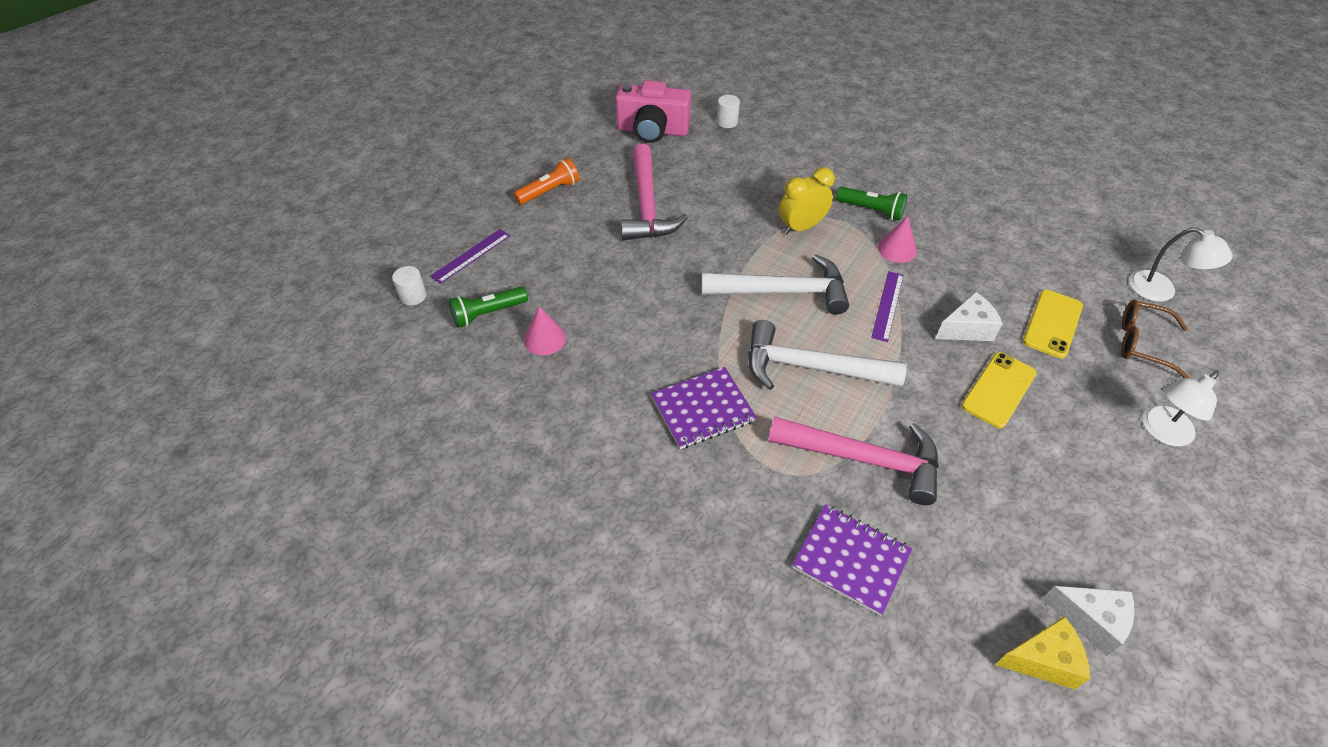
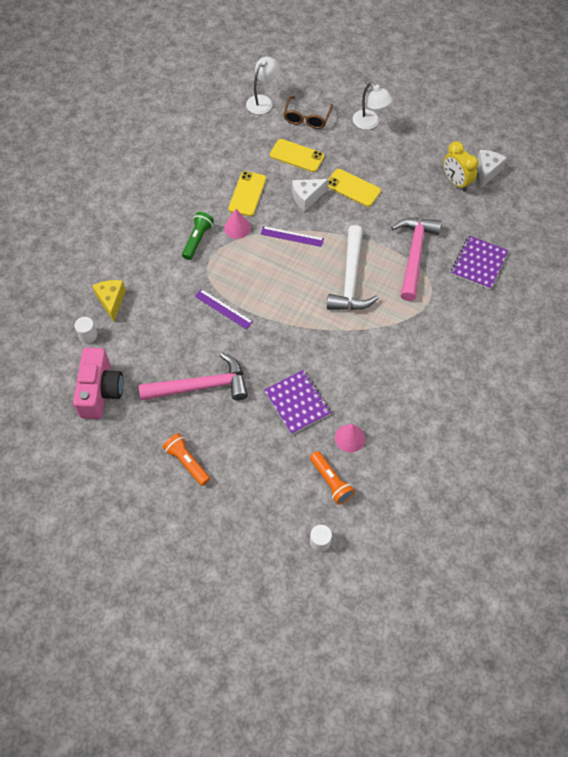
camera: 95 degrees left, 10 degrees up
purple ruler [430,229,510,284] -> purple ruler moved to [195,289,253,329]
green flashlight [449,286,528,328] -> orange flashlight [310,451,355,505]
purple notebook [651,367,757,449] -> purple notebook moved to [264,370,331,435]
white hammer [701,254,849,315] -> none
yellow clock [779,167,835,235] -> yellow clock moved to [443,141,479,192]
white cheese [935,292,1002,341] -> white cheese turned 90 degrees counterclockwise [292,179,328,211]
yellow cheese [995,616,1090,689] -> yellow cheese moved to [92,280,126,322]
none -> yellow phone [228,171,266,216]

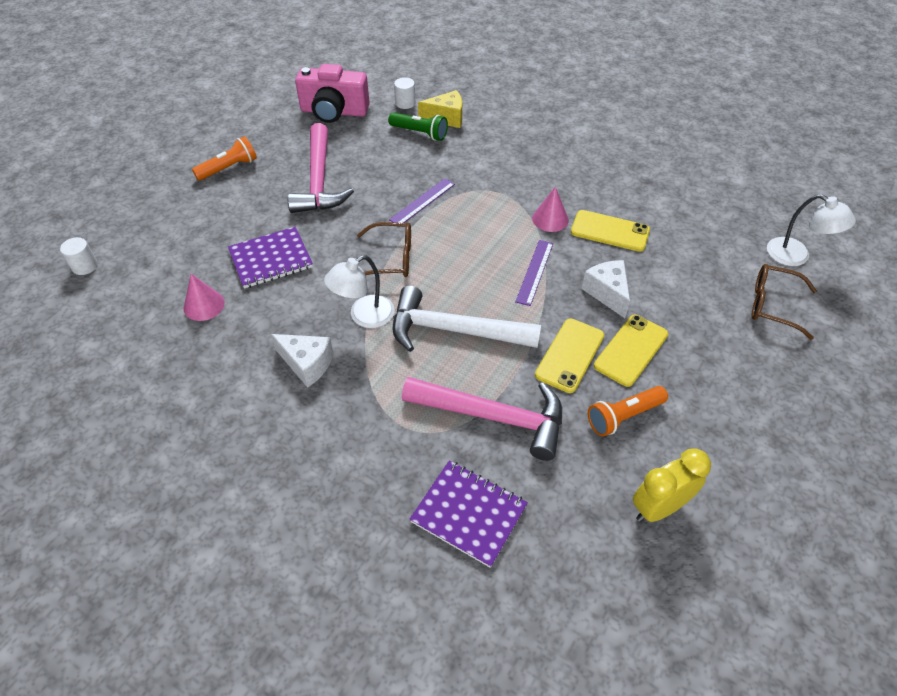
camera: 95 degrees right, 10 degrees down
green flashlight [182,212,214,260] -> green flashlight moved to [388,112,448,141]
yellow phone [270,139,324,172] -> yellow phone moved to [535,319,604,393]
orange flashlight [310,451,355,505] -> orange flashlight moved to [588,386,668,436]
white lamp [353,83,393,130] -> white lamp moved to [324,255,395,328]
white cheese [477,150,507,188] -> white cheese moved to [271,334,334,388]
none -> brown glasses [357,222,411,277]

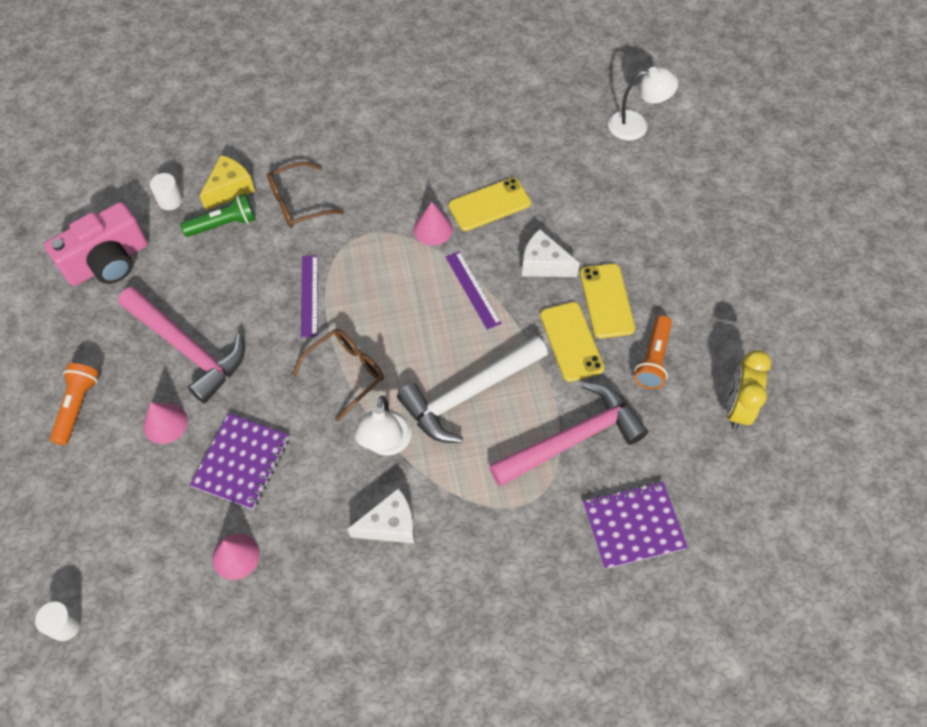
camera: 45 degrees left, 10 degrees up
brown glasses [751,264,817,340] -> brown glasses moved to [267,162,344,228]
none -> pink cone [143,402,188,444]

